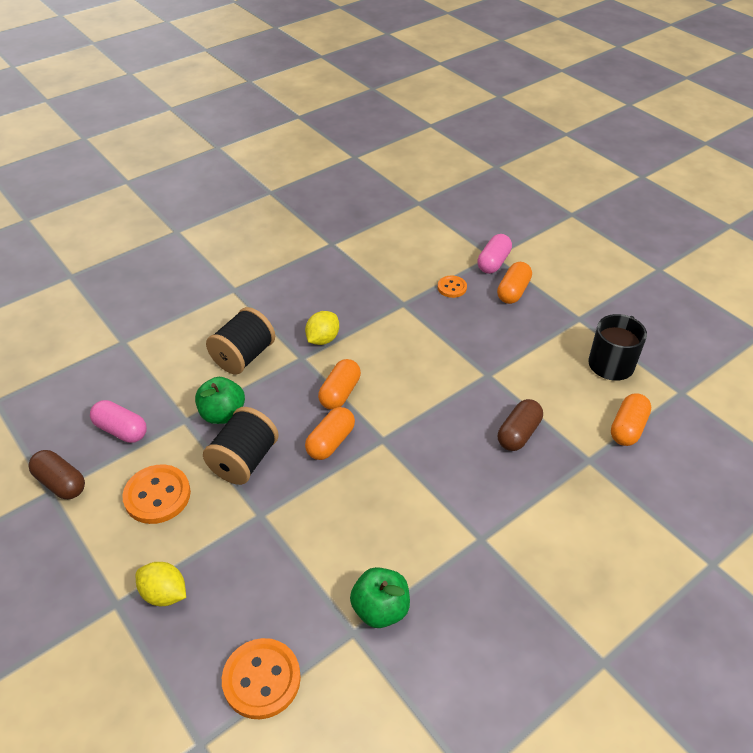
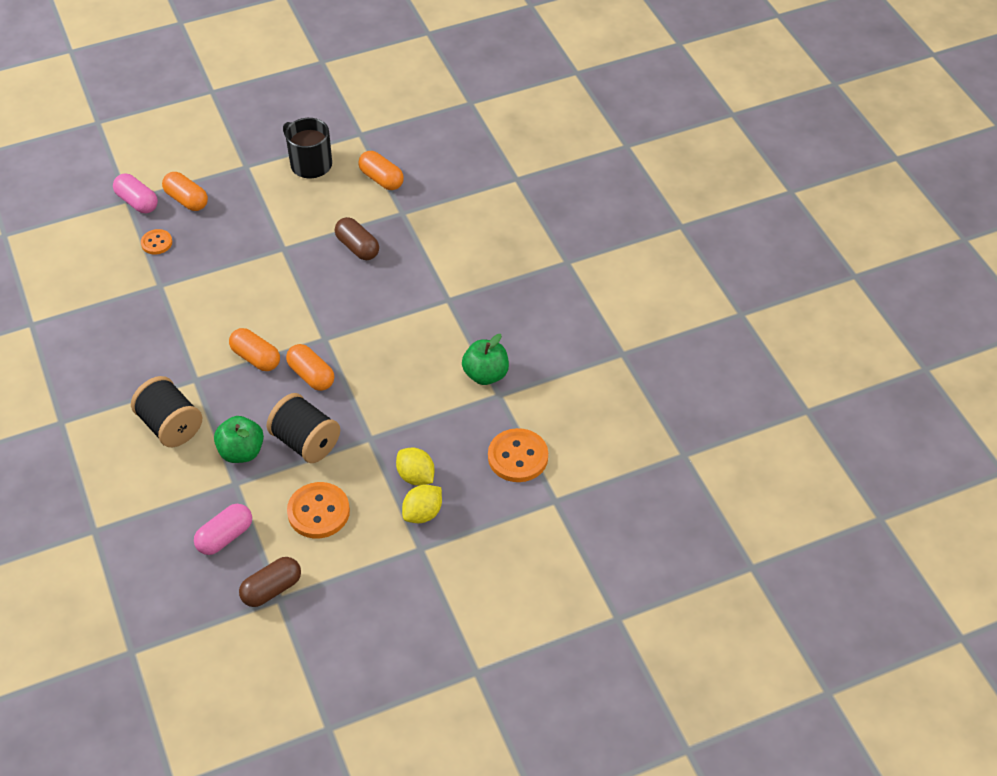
camera: 75 degrees left, 5 degrees up
yellow lemon [305,311,339,345] -> yellow lemon moved to [396,448,435,486]

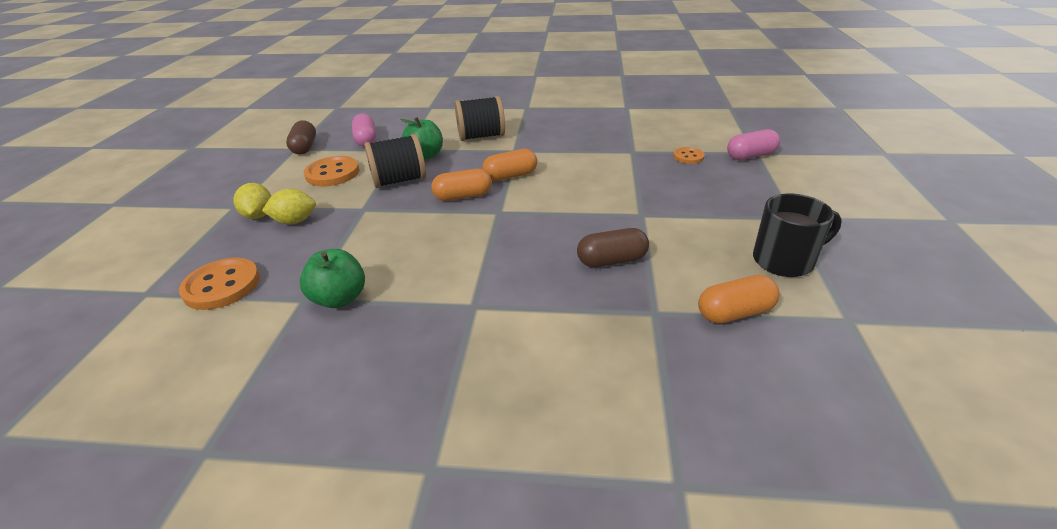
camera: 120 degrees right, 15 degrees down
orange capsule [162,172,208,211] -> none

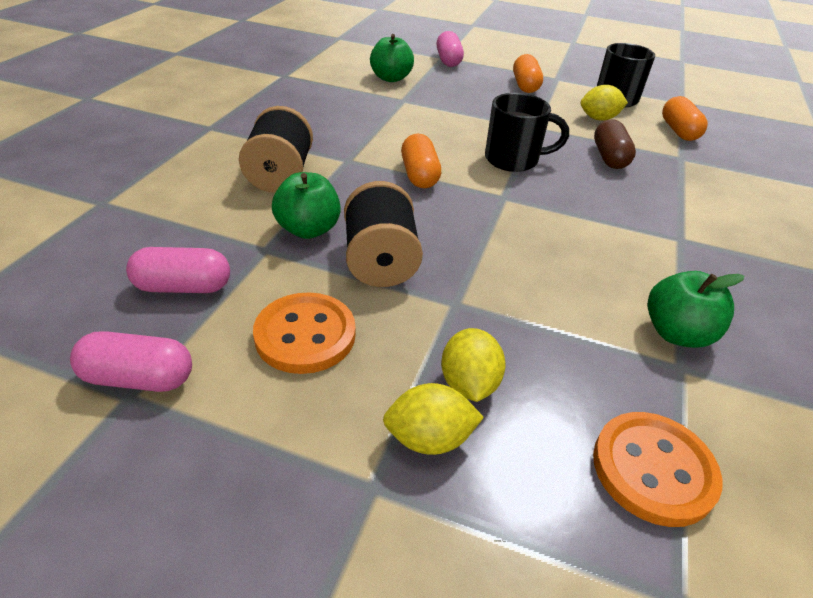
camera: 80 degrees left, 5 degrees up
brown capsule [286,120,316,155] -> pink capsule [70,331,192,392]
orange capsule [431,169,492,201] -> orange capsule moved to [513,54,543,93]
orange button [673,147,705,164] -> none
none -> green apple [370,34,414,82]
none -> black mug [485,93,569,172]
none -> yellow lemon [581,85,628,121]

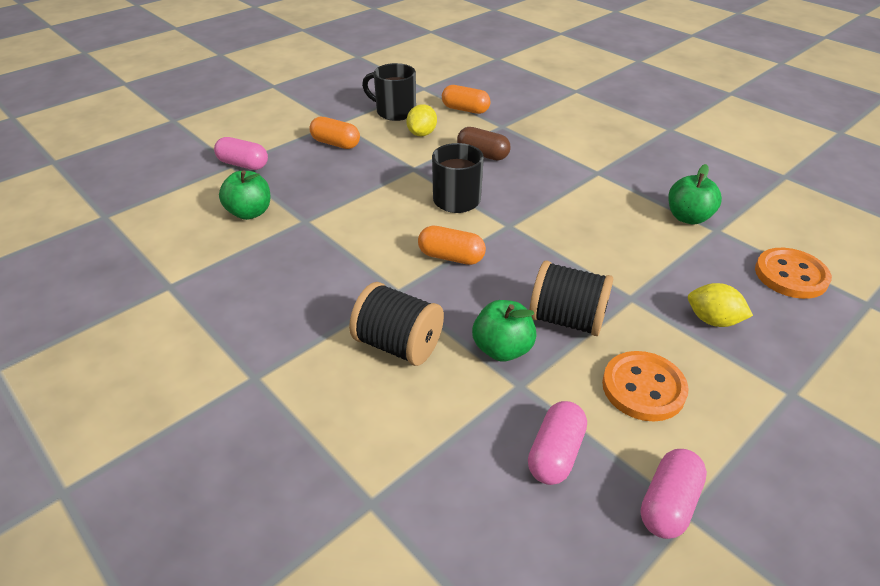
camera: 60 degrees left, 0 degrees up
yellow lemon [383,383,484,455] -> none

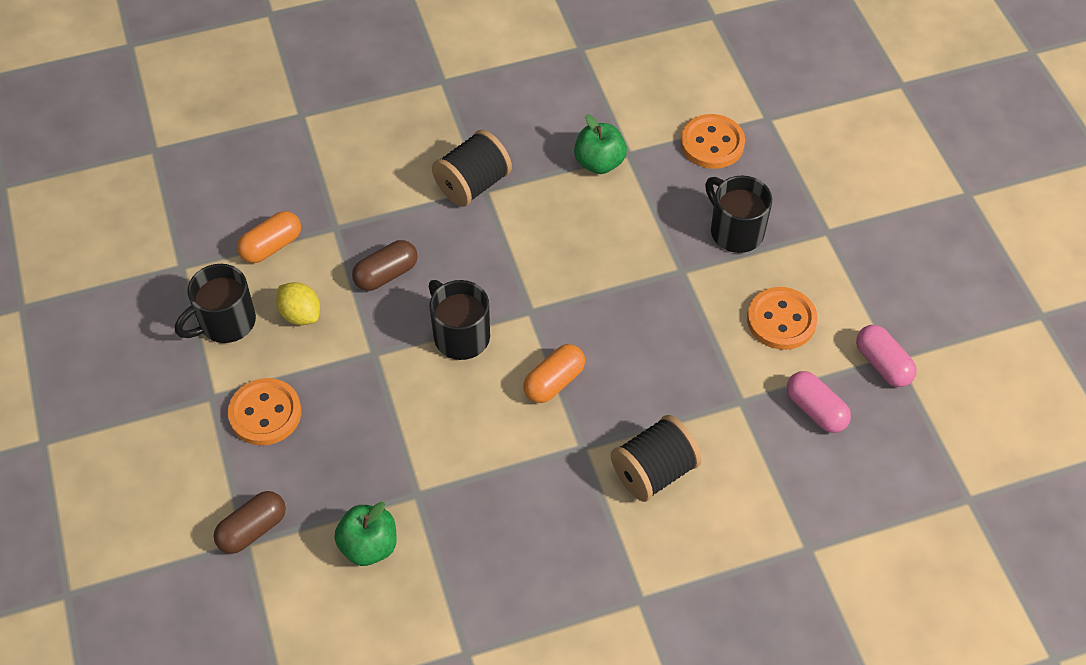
camera: 65 degrees left, 15 degrees up
pink capsule [214,137,268,170] -> brown capsule [214,491,286,554]
orange capsule [309,117,360,149] -> orange button [228,378,301,446]
green apple [472,300,537,362] -> none
black spool [529,260,613,336] -> black spool moved to [432,130,512,207]
yellow lemon [688,283,753,327] -> black mug [705,176,772,253]

